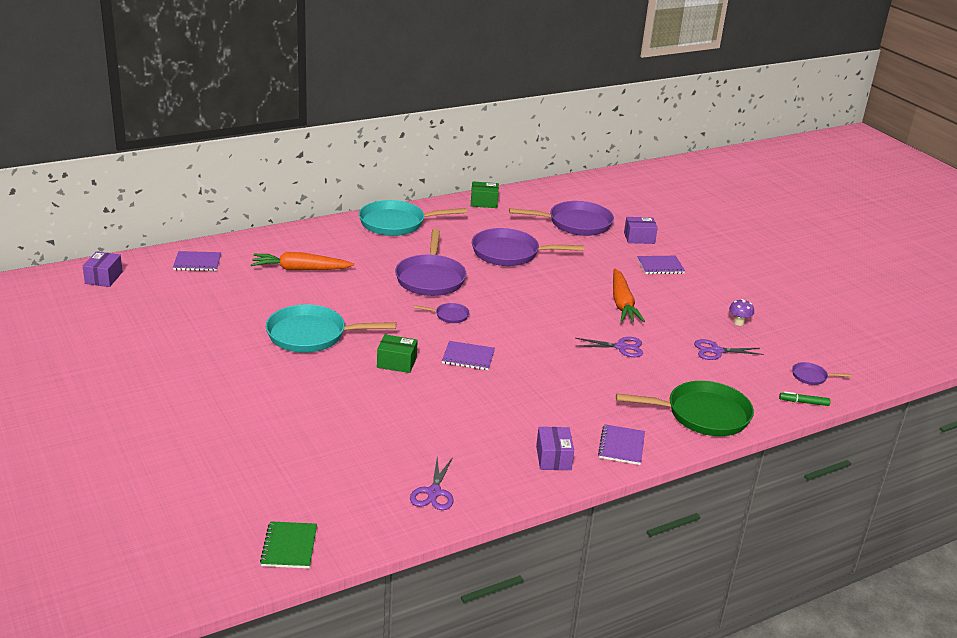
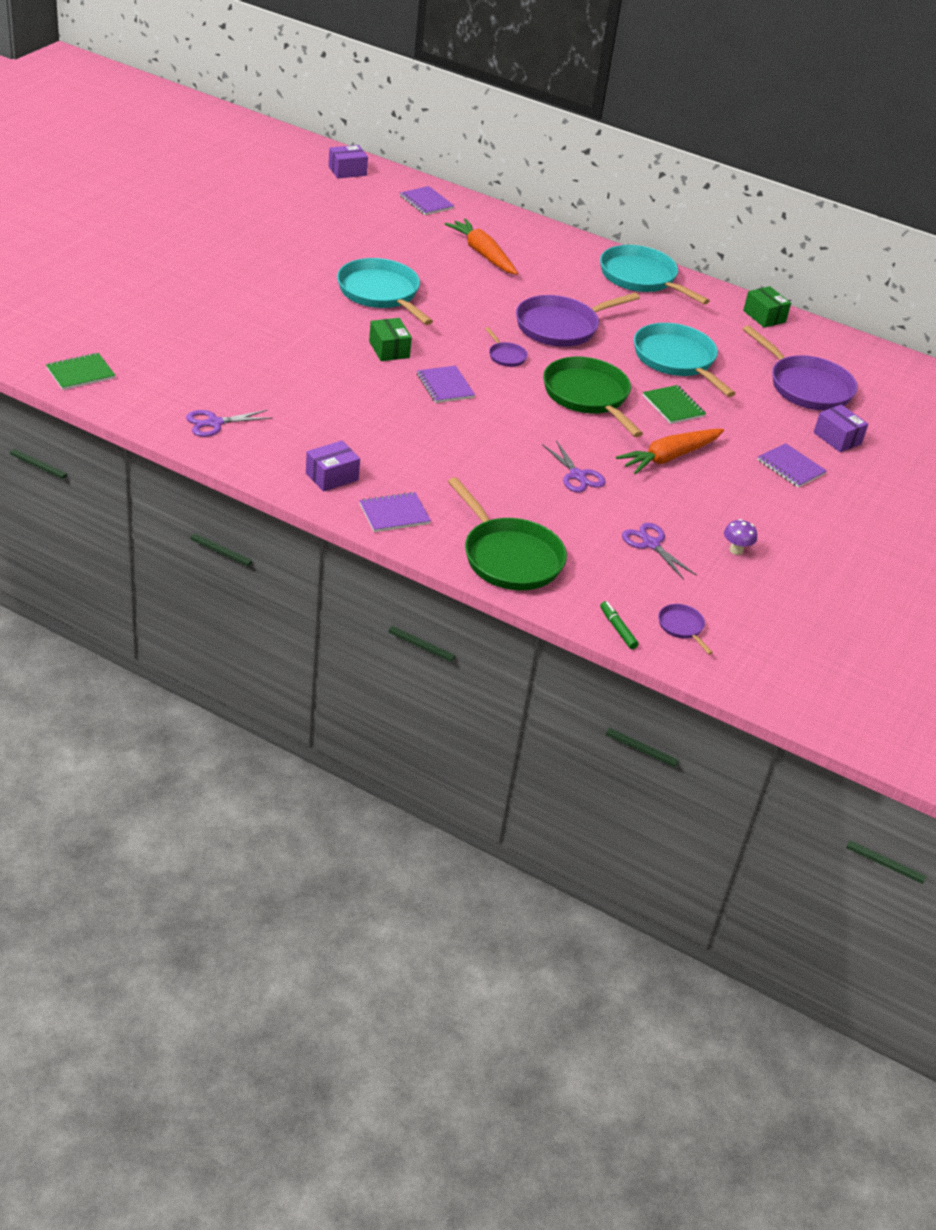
camera: 55 degrees right, 10 degrees up
purple pan [472,228,584,266] -> turquoise pan [634,323,736,397]
none -> green pan [543,357,643,437]
none -> green notebook [643,385,706,424]

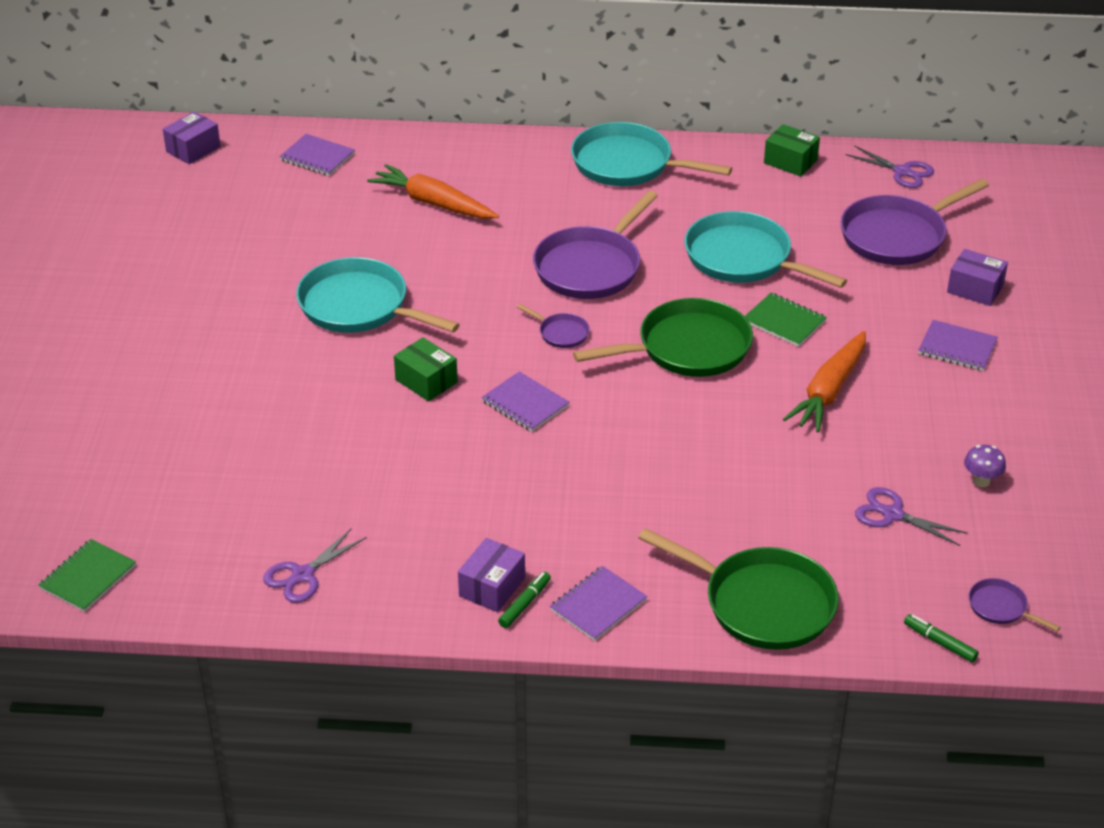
camera: 20 degrees left, 0 degrees up
purple scissors [542,440,606,492] -> purple scissors moved to [845,145,934,188]
green pan [543,357,643,437] -> green pan turned 120 degrees clockwise [573,298,753,377]
purple pan [743,325,858,411] -> purple pan turned 120 degrees clockwise [840,179,989,265]
none -> green marker [498,572,551,628]

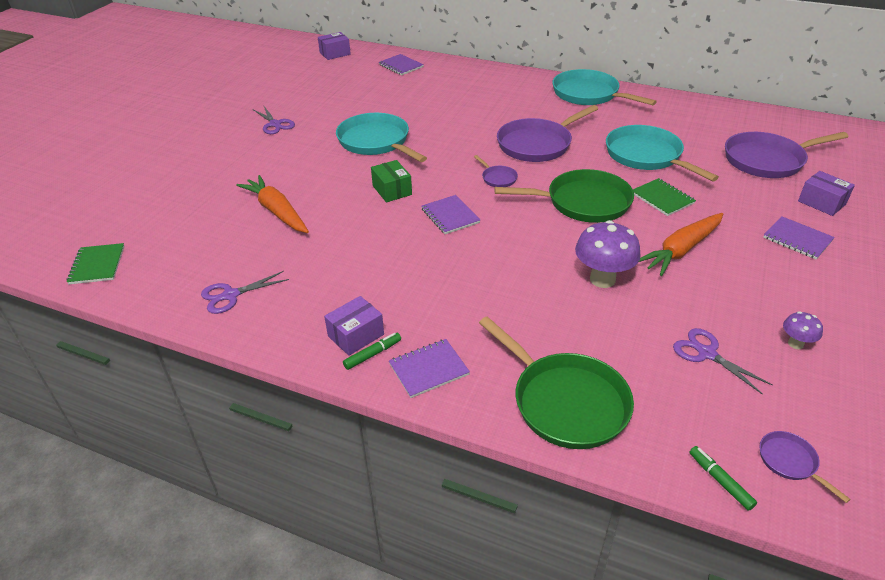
camera: 20 degrees right, 0 degrees up
green notebook [38,539,136,612] -> green notebook turned 60 degrees counterclockwise [67,243,125,284]
orange carrot [367,164,499,219] -> orange carrot moved to [236,175,309,233]
green box [764,124,820,177] -> none
purple scissors [845,145,934,188] -> purple scissors moved to [254,106,295,134]
none -> purple mushroom [575,220,640,288]

